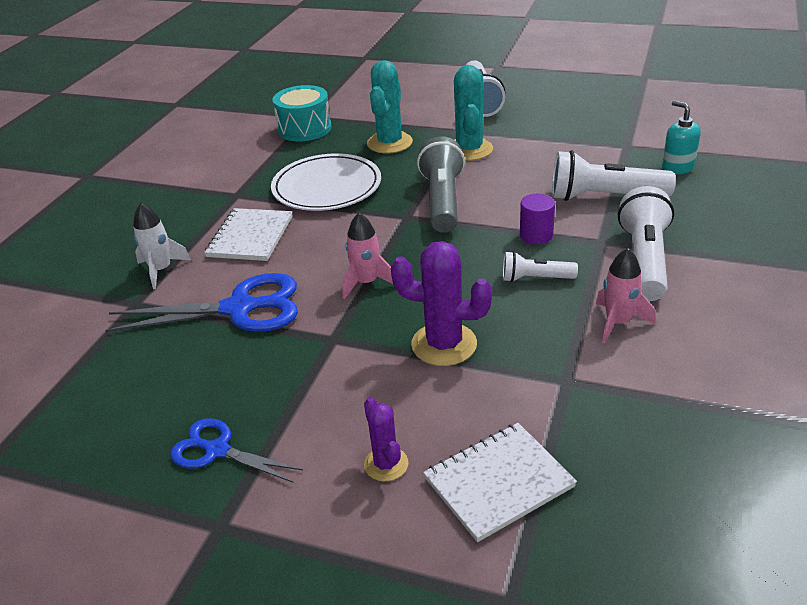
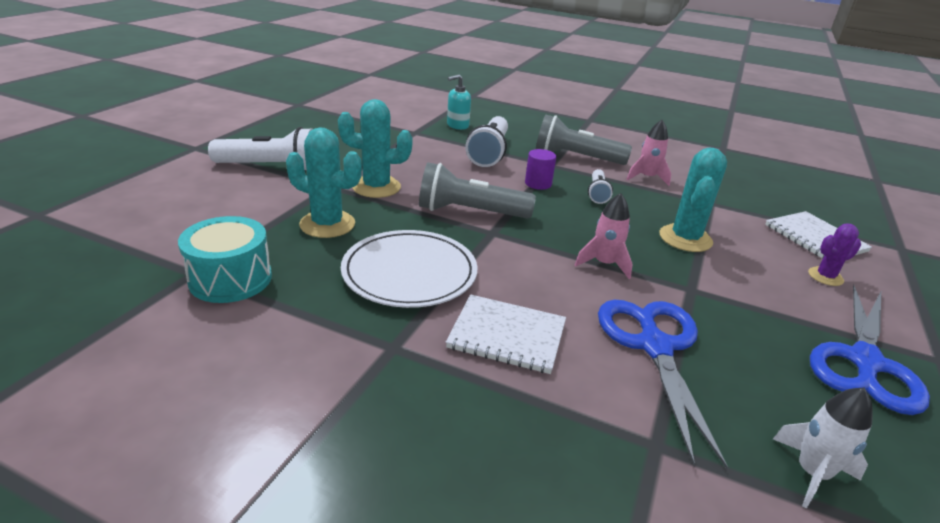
camera: 90 degrees left, 5 degrees down
white rocket [133,203,191,289] -> white rocket moved to [773,388,873,509]
blue scissors [170,418,303,483] -> blue scissors [810,285,930,415], size x1.68
purple cactus [391,241,492,366] -> turquoise cactus [659,148,727,252]
white flashlight [618,186,674,301] -> grey flashlight [536,115,632,165]

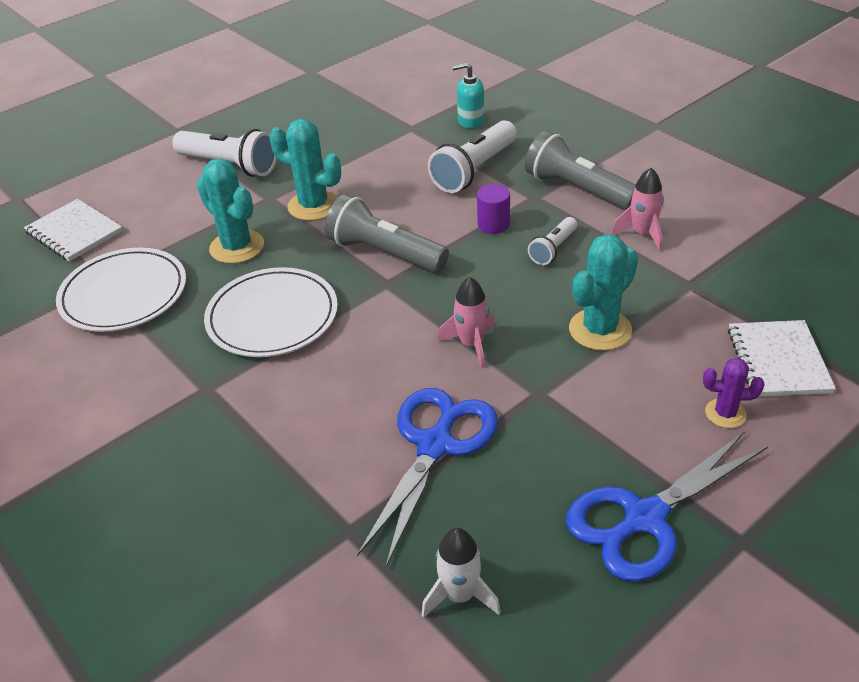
camera: 30 degrees right, 10 degrees up
turquoise drum [178,216,272,303] -> white plate [56,248,186,332]
white notebook [446,294,566,374] -> white notebook moved to [24,199,123,262]

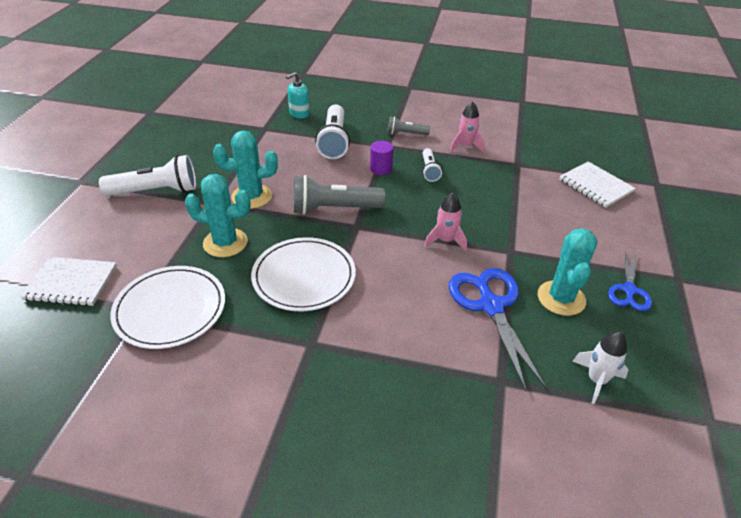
camera: 40 degrees left, 0 degrees up
grey flashlight [525,131,636,210] -> grey flashlight [387,116,430,135], size x0.55
blue scissors [566,431,768,582] -> blue scissors [608,251,652,311], size x0.59
turquoise cactus [569,234,638,351] -> turquoise cactus moved to [538,228,597,316]
purple cactus [703,358,765,428] -> none

